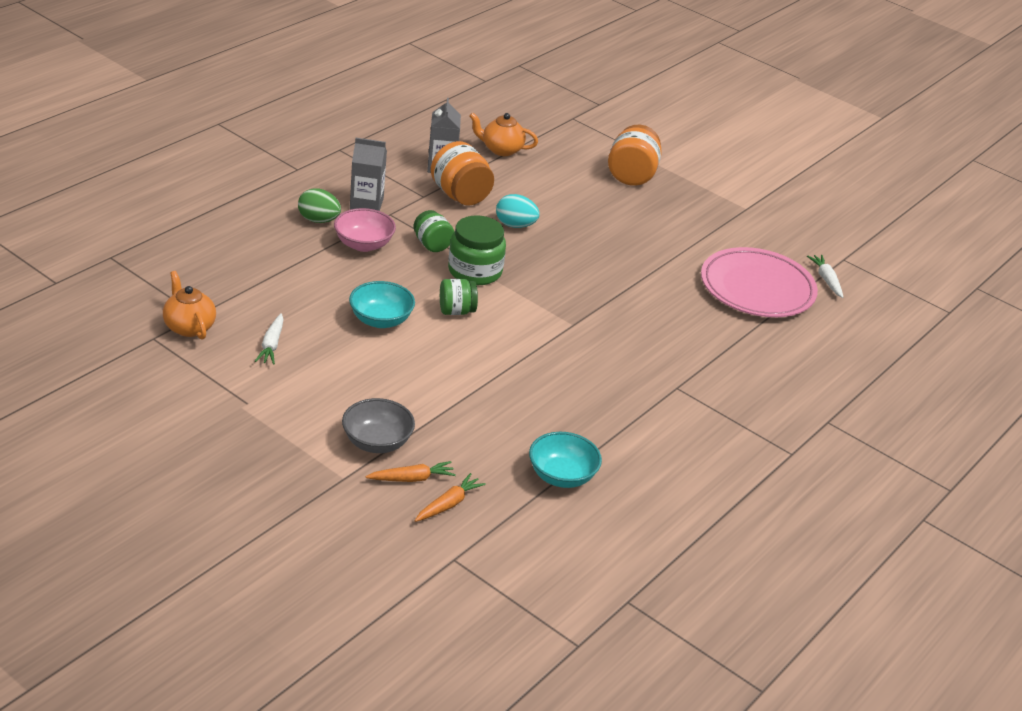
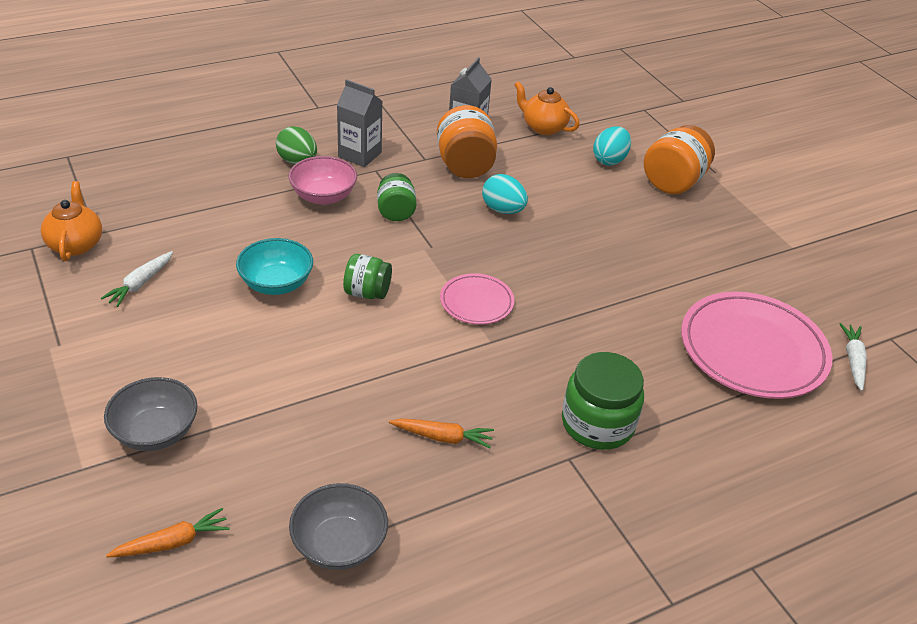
camera: 25 degrees right, 5 degrees up
orange carrot [366,461,456,482] -> orange carrot moved to [389,418,494,449]
green jar [448,215,506,285] -> green jar moved to [562,352,644,450]
turquoise bowl [529,432,602,488] -> grey bowl [289,483,388,570]
none -> pink plate [440,273,514,324]
none -> turquoise egg [593,126,631,165]

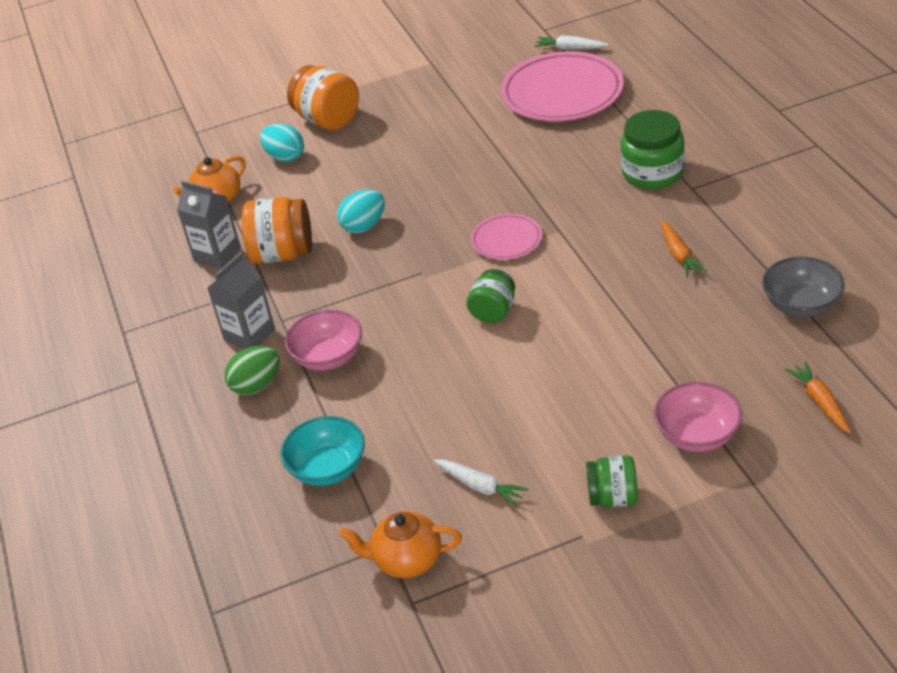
camera: 75 degrees left, 0 degrees up
grey bowl [104,377,197,451] -> pink bowl [654,382,742,452]
turquoise bowl [236,238,313,295] -> turquoise bowl moved to [280,416,365,486]
green jar [377,173,416,221] -> green jar moved to [586,456,638,507]
orange carrot [389,418,494,449] -> orange carrot turned 150 degrees clockwise [660,221,707,277]

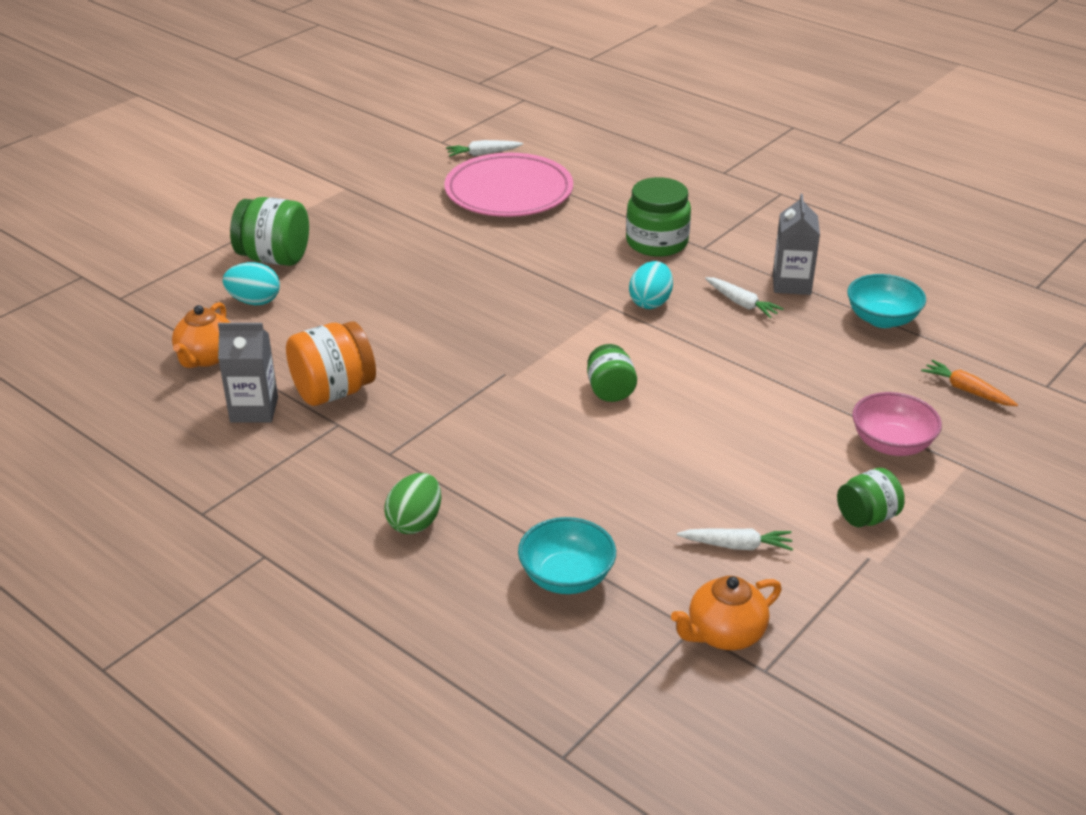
camera: 35 degrees left, 5 degrees down
grey carton [207,252,275,349] -> grey carton moved to [773,194,820,295]
pink bowl [285,310,362,371] -> none
orange jar [287,65,359,130] -> green jar [230,197,309,266]
turquoise egg [337,190,385,234] -> turquoise egg moved to [629,261,673,309]
pink plate [471,213,542,260] -> none
orange carrot [660,221,707,277] -> white carrot [705,277,784,318]
grey bowl [762,257,845,317] -> turquoise bowl [847,274,926,328]

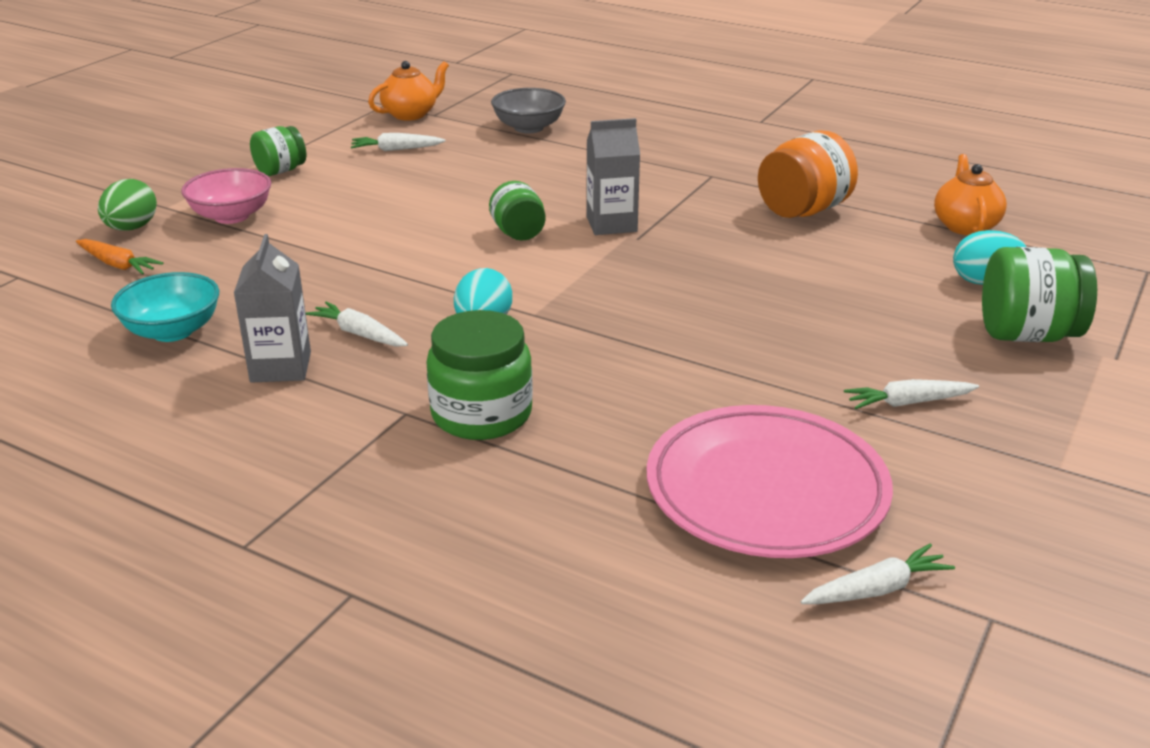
camera: 170 degrees right, 5 degrees down
grey carton [218,323,278,422] -> grey carton moved to [586,118,640,235]
green egg [384,473,441,534] -> green egg moved to [98,179,157,231]
turquoise bowl [518,517,616,594] -> grey bowl [491,88,566,133]
none -> white carrot [844,379,979,409]

